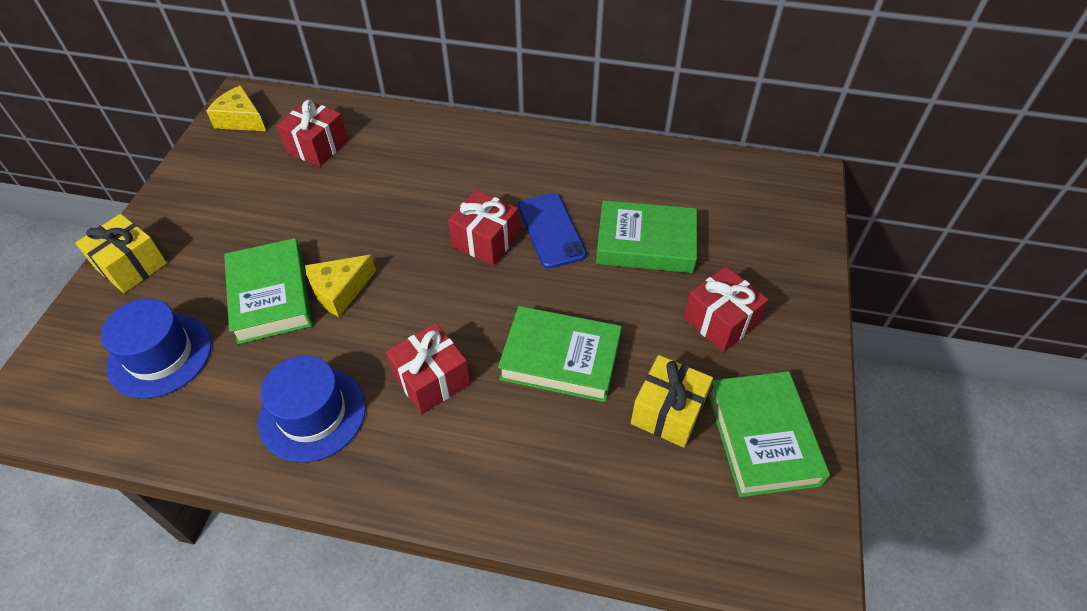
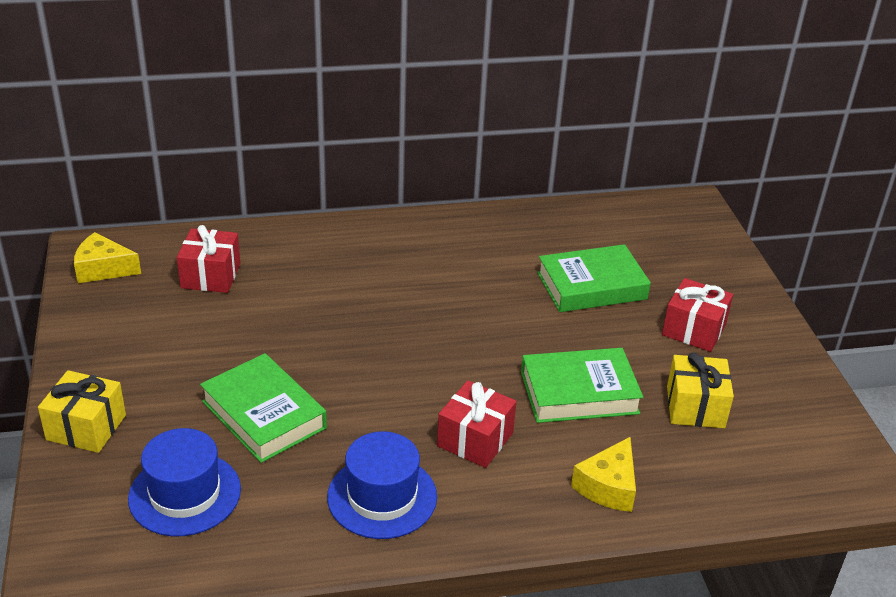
camera: 25 degrees left, 15 degrees down
yellow cheese [305,255,376,317] -> yellow cheese moved to [571,437,636,512]
red gift [448,190,519,266] -> none
blue phone [518,193,587,269] -> none
green book [708,371,830,497] -> none

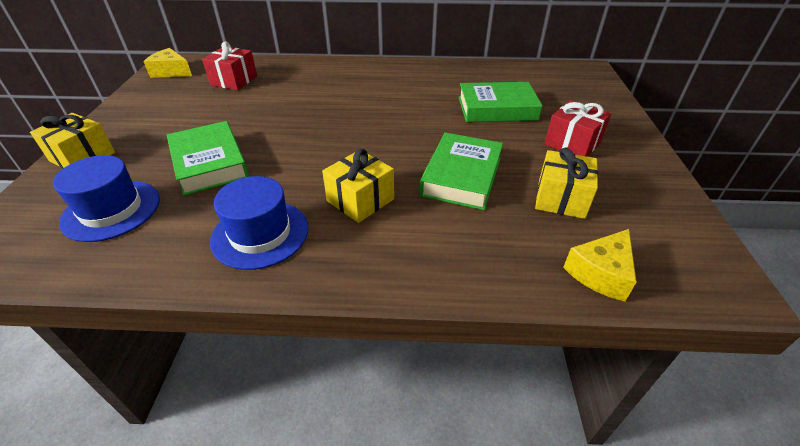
camera: 15 degrees right, 5 degrees up
red gift [437,380,517,468] -> yellow gift [322,149,394,223]
green book [521,348,643,423] -> green book turned 75 degrees counterclockwise [420,132,503,210]
yellow cheese [571,437,636,512] -> yellow cheese moved to [563,229,637,302]

